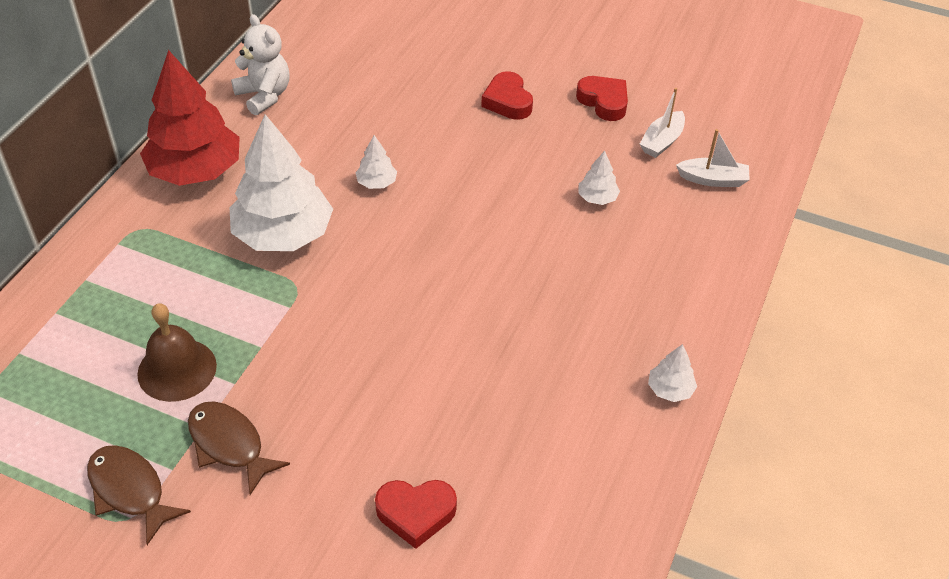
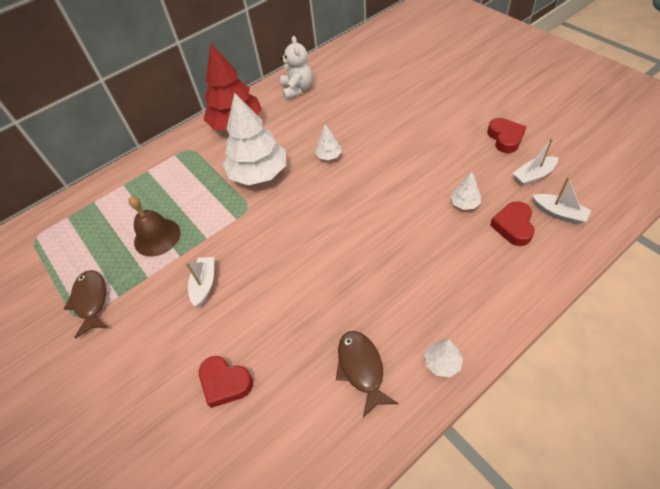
camera: 35 degrees right, 5 degrees up
brown fish [188,401,290,495] -> brown fish moved to [336,331,398,418]
red heart [481,71,533,120] -> red heart moved to [490,201,535,246]
none -> white boat [185,257,214,307]

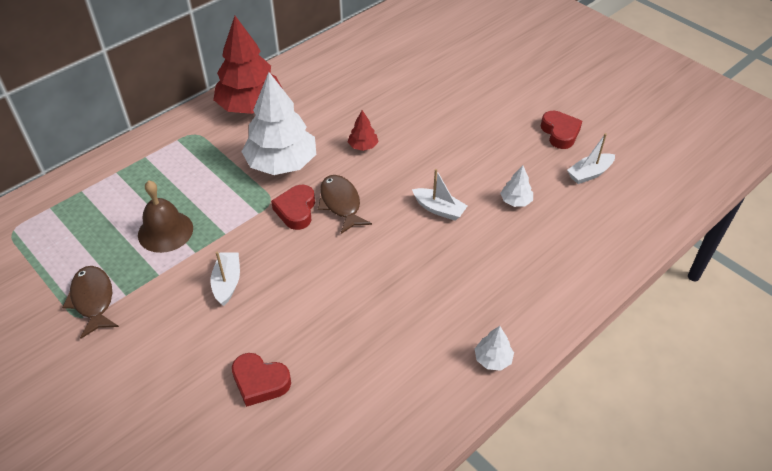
camera: 10 degrees left, 5 degrees down
white teddy bear [280,36,312,99] -> none
white tree [315,125,342,160] -> red tree [348,110,379,151]
brown fish [336,331,398,418] -> brown fish moved to [318,175,372,234]
red heart [490,201,535,246] -> red heart moved to [271,185,315,230]
white boat [533,177,591,225] -> white boat moved to [412,169,467,221]

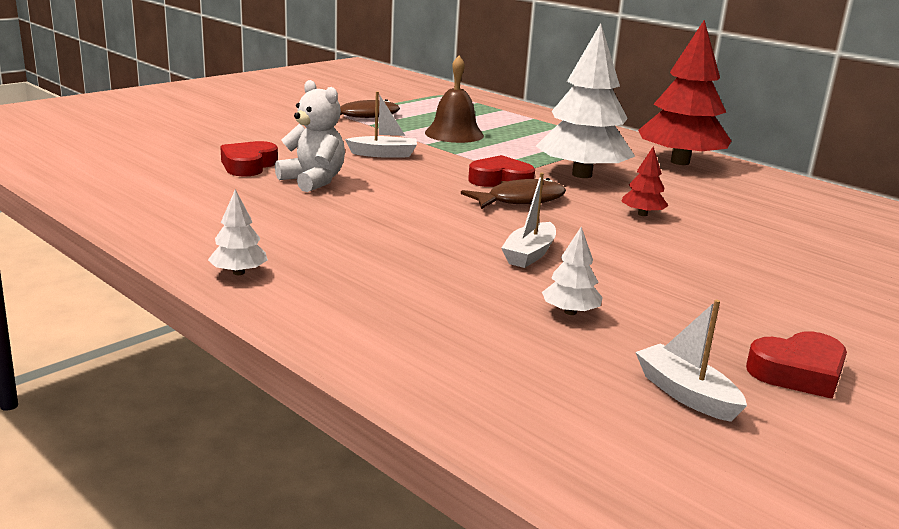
camera: 85 degrees right, 25 degrees down
none -> white teddy bear [275,80,345,192]

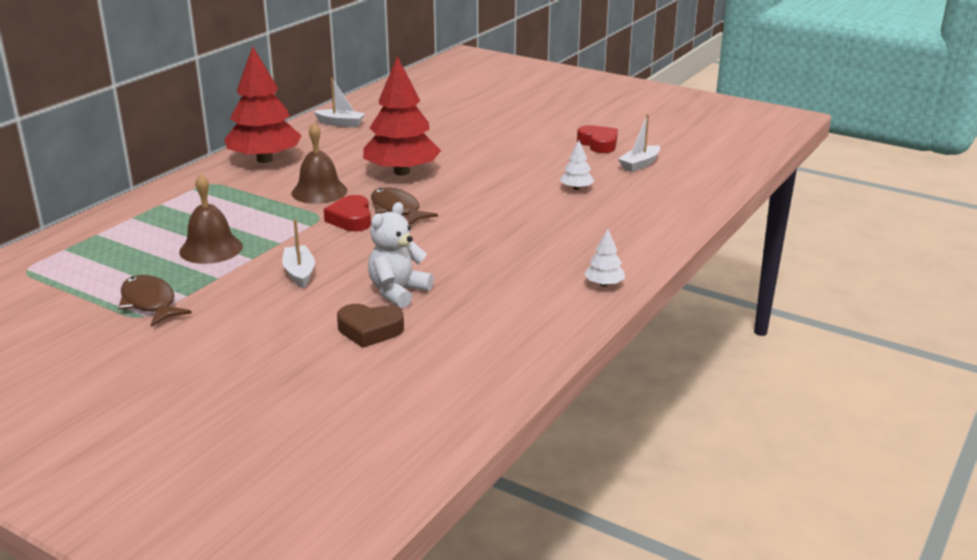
camera: 100 degrees left, 5 degrees up
red heart [220,141,278,177] -> brown heart [337,304,404,348]
white boat [501,172,556,268] -> white boat moved to [314,78,365,127]
white tree [536,23,635,178] -> brown bell [291,123,347,204]
red tree [621,146,668,216] -> red tree [363,56,441,176], size x2.34

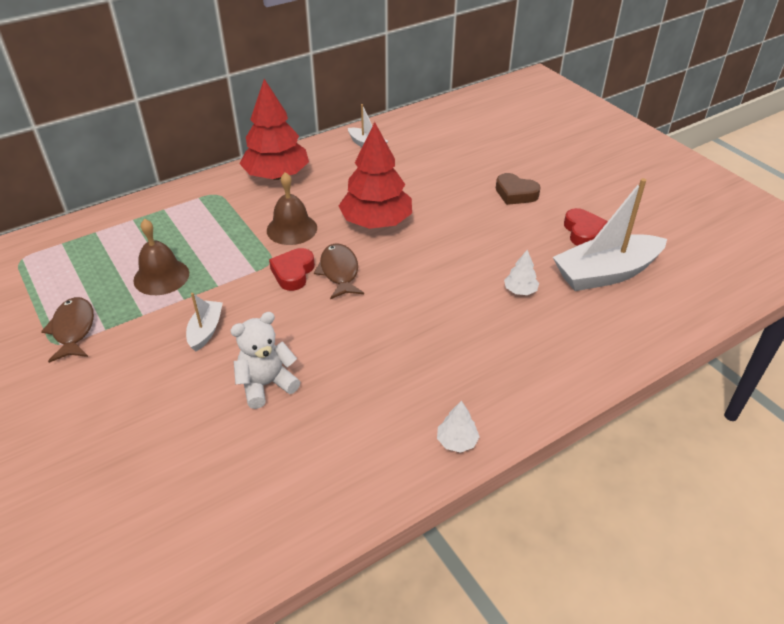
camera: 25 degrees right, 15 degrees up
brown heart [337,304,404,348] -> brown heart moved to [496,173,541,205]
white boat [618,114,660,172] -> white boat [553,178,667,291], size x2.04

